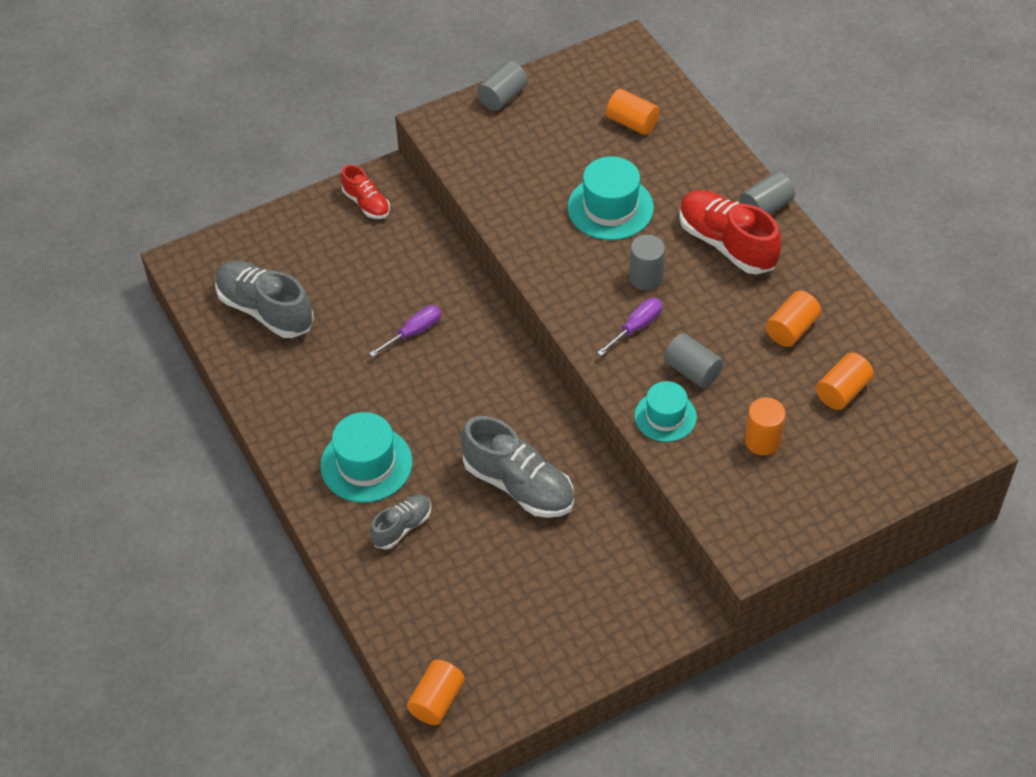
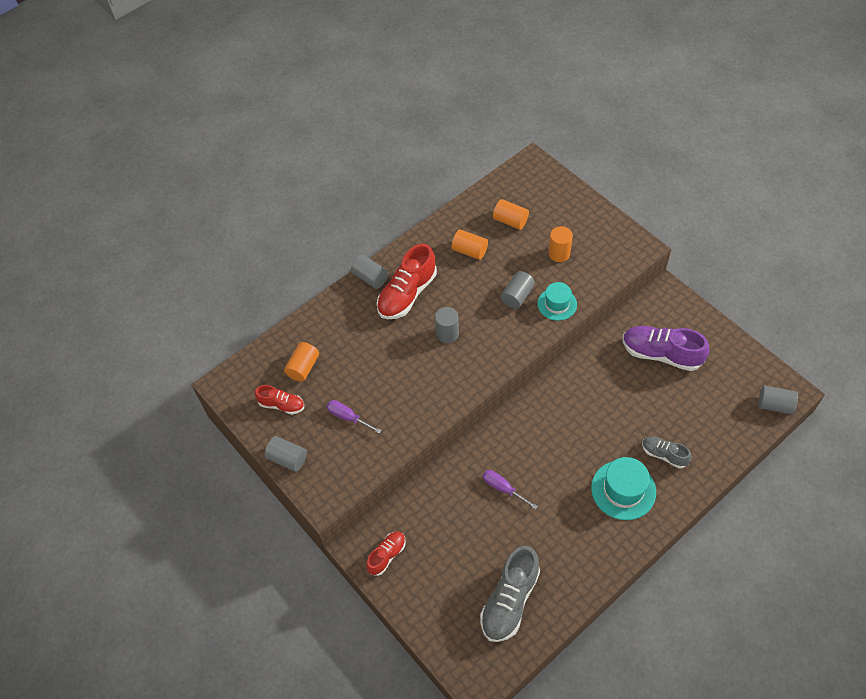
camera: 100 degrees left, 5 degrees up
orange cylinder [407,659,465,725] -> grey cylinder [758,385,798,415]
grey shoe [461,416,574,518] -> none
turquoise hat [568,156,654,240] -> none
purple screwdriver [597,298,662,356] -> purple screwdriver moved to [327,400,382,434]
none -> red shoe [255,385,304,415]
none -> purple shoe [623,326,709,371]

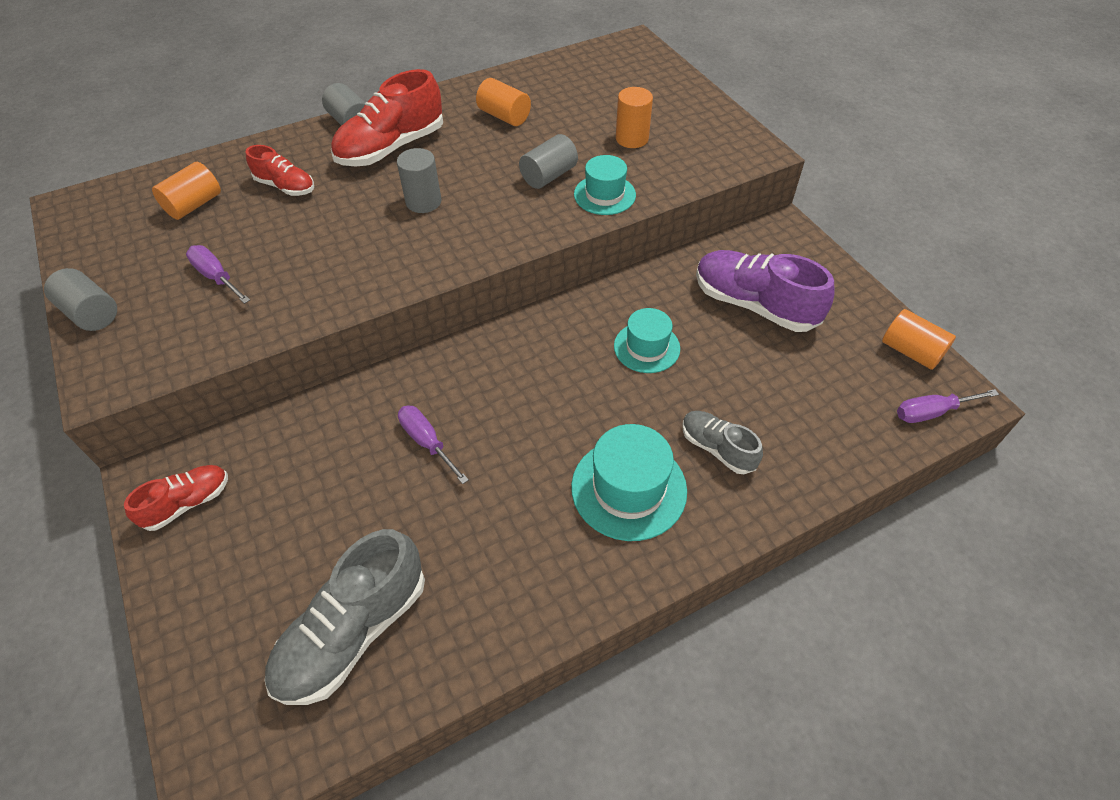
camera: 10 degrees right, 5 degrees down
red shoe [255,385,304,415] -> red shoe moved to [246,145,314,196]
orange cylinder [493,199,529,230] -> orange cylinder moved to [882,309,956,370]
grey cylinder [758,385,798,415] -> purple screwdriver [897,389,999,423]
none -> turquoise hat [614,308,680,373]

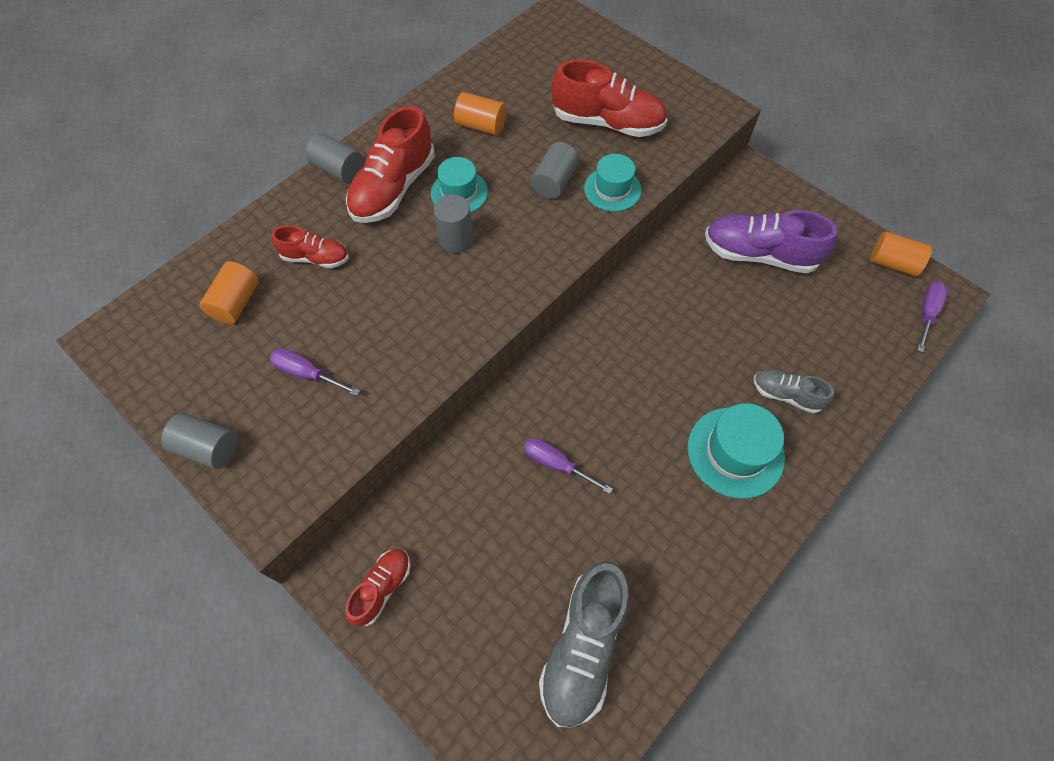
camera: 20 degrees left, 10 degrees up
turquoise hat [614,308,680,373] -> turquoise hat moved to [431,157,488,213]
orange cylinder [616,87,653,148] -> red shoe [552,59,667,137]
purple screwdriver [897,389,999,423] -> purple screwdriver turned 150 degrees clockwise [917,281,948,353]

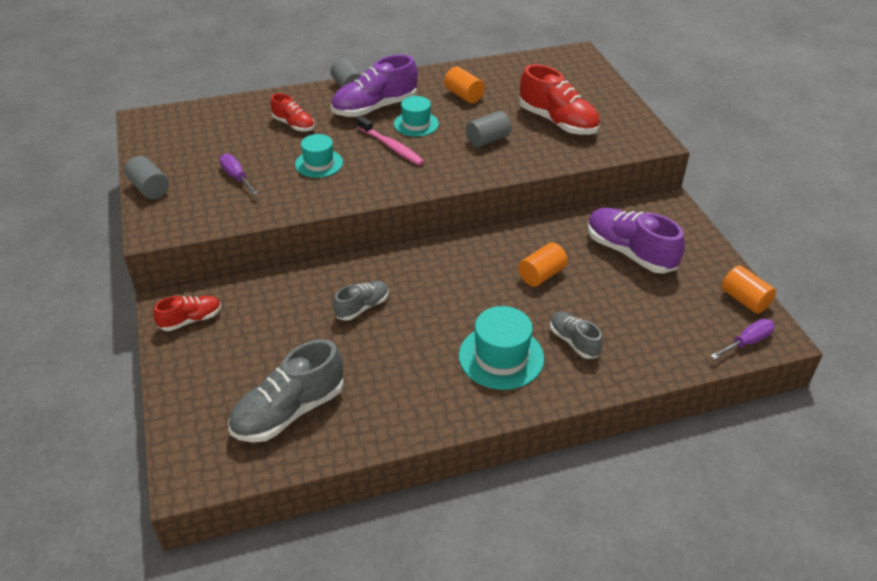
camera: 30 degrees right, 20 degrees down
orange cylinder [200,261,259,324] -> orange cylinder moved to [518,242,568,287]
red shoe [346,106,435,223] -> purple shoe [331,55,418,117]
grey cylinder [434,194,473,253] -> pink toothbrush [357,116,424,166]
purple screwdriver [524,438,613,494] -> grey shoe [333,281,389,321]
turquoise hat [584,154,641,212] -> turquoise hat moved to [295,134,343,178]

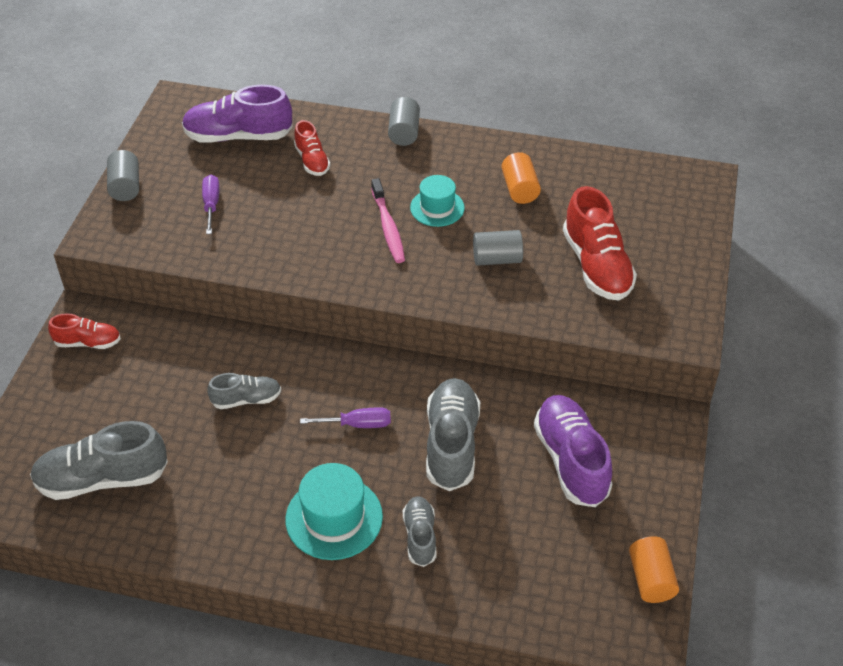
camera: 30 degrees right, 5 degrees up
turquoise hat [295,134,343,178] -> none
purple shoe [331,55,418,117] -> purple shoe moved to [182,85,293,143]
orange cylinder [518,242,568,287] -> grey shoe [426,378,480,491]
purple screwdriver [711,319,775,359] -> purple screwdriver moved to [300,407,391,428]

